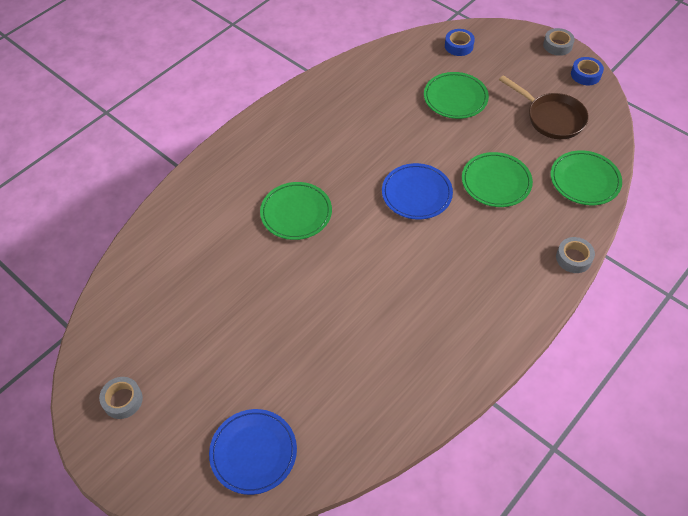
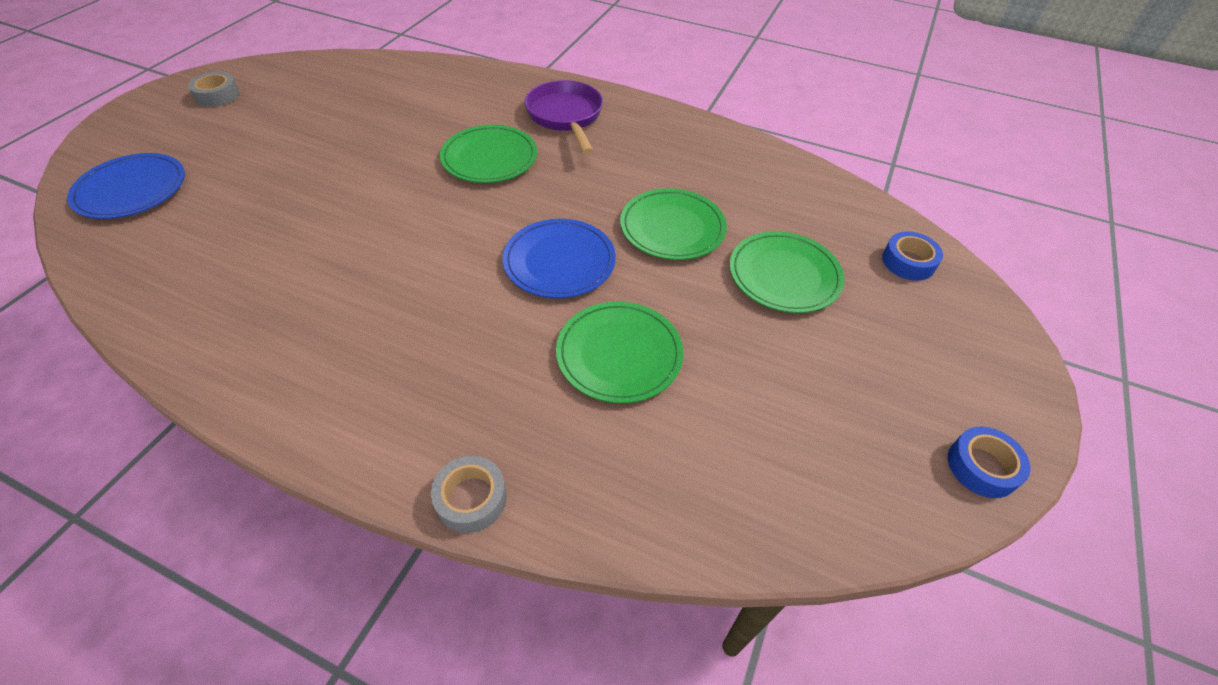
camera: 70 degrees right, 5 degrees down
brown pan [499,75,589,139] -> none
grey tape [543,28,575,56] -> none
green plate [551,150,622,205] -> green plate moved to [620,188,727,260]
none -> purple pan [525,80,603,154]

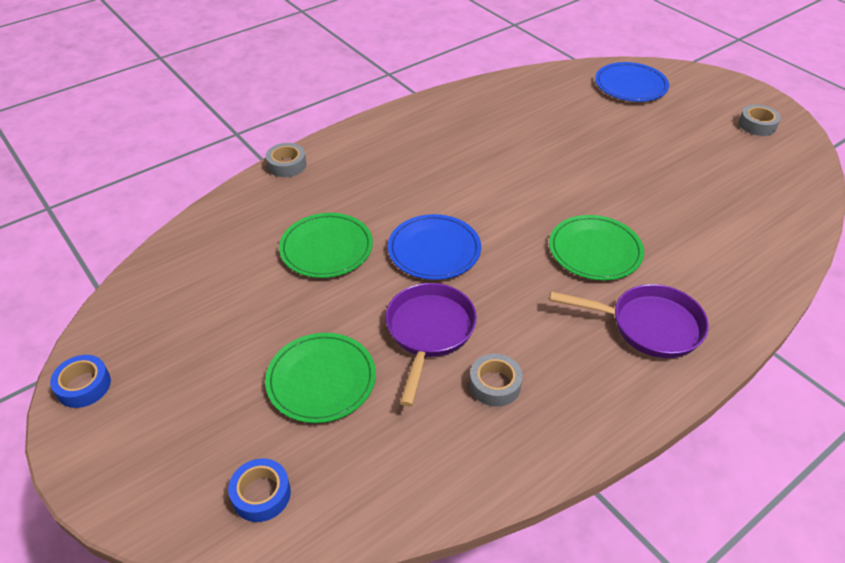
camera: 120 degrees right, 5 degrees down
green plate [620,188,727,260] -> purple pan [385,283,477,407]
none -> grey tape [469,353,523,407]

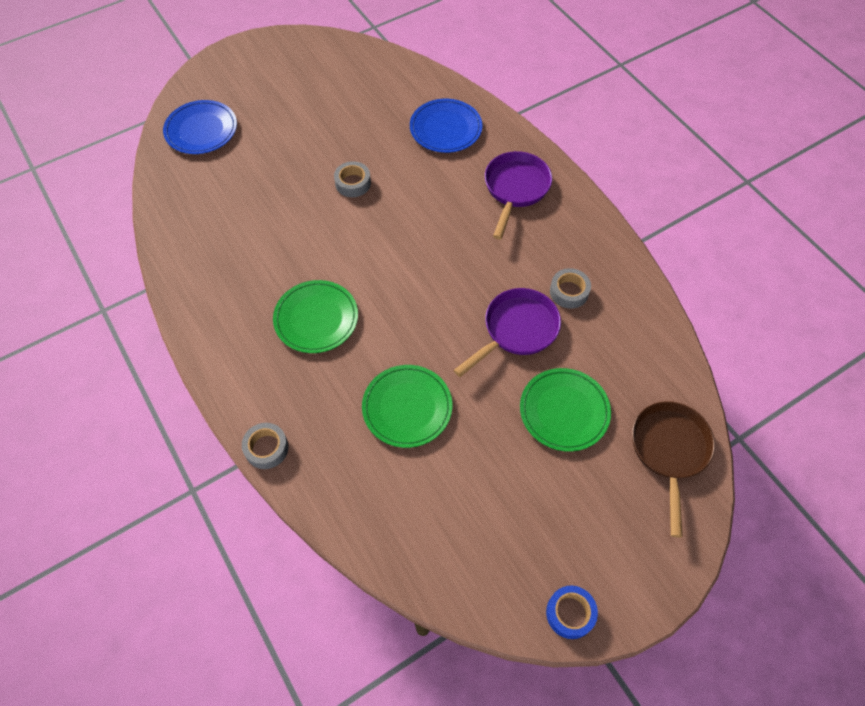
camera: 85 degrees left, 15 degrees up
blue tape [228,459,291,522] -> brown pan [632,401,715,538]
purple pan [385,283,477,407] -> purple pan turned 120 degrees clockwise [453,288,561,377]
blue plate [388,214,481,280] -> blue plate moved to [410,99,483,153]
green plate [549,215,644,281] -> green plate moved to [273,280,358,353]
grey tape [739,104,781,136] -> grey tape moved to [334,161,371,197]

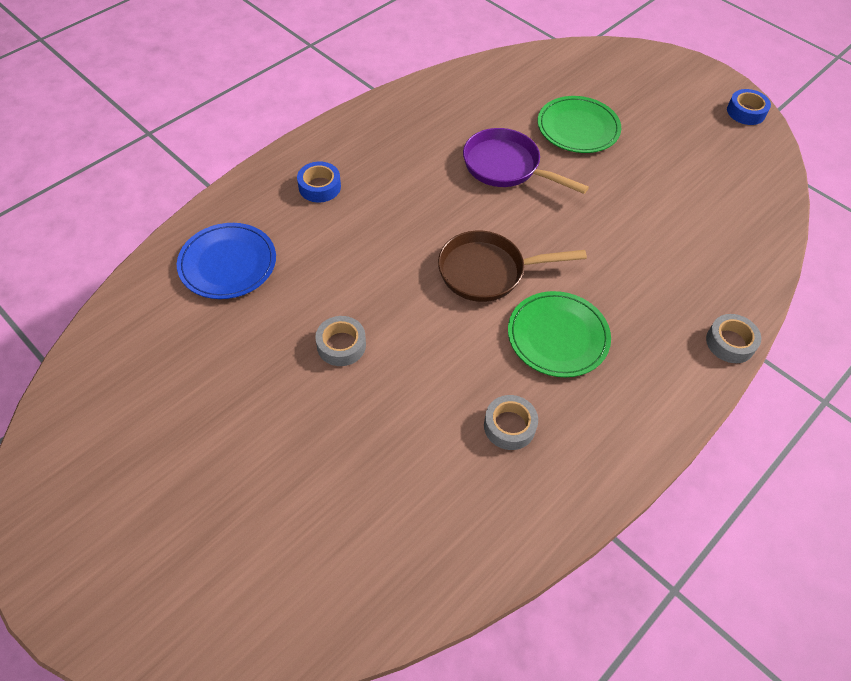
camera: 105 degrees left, 5 degrees down
blue plate [163,100,237,154] -> none
green plate [362,365,452,448] -> none
purple pan [485,151,552,239] -> blue tape [297,161,341,203]
grey tape [550,268,591,309] -> grey tape moved to [484,395,538,450]
brown pan [632,401,715,538] -> brown pan moved to [438,231,587,302]

